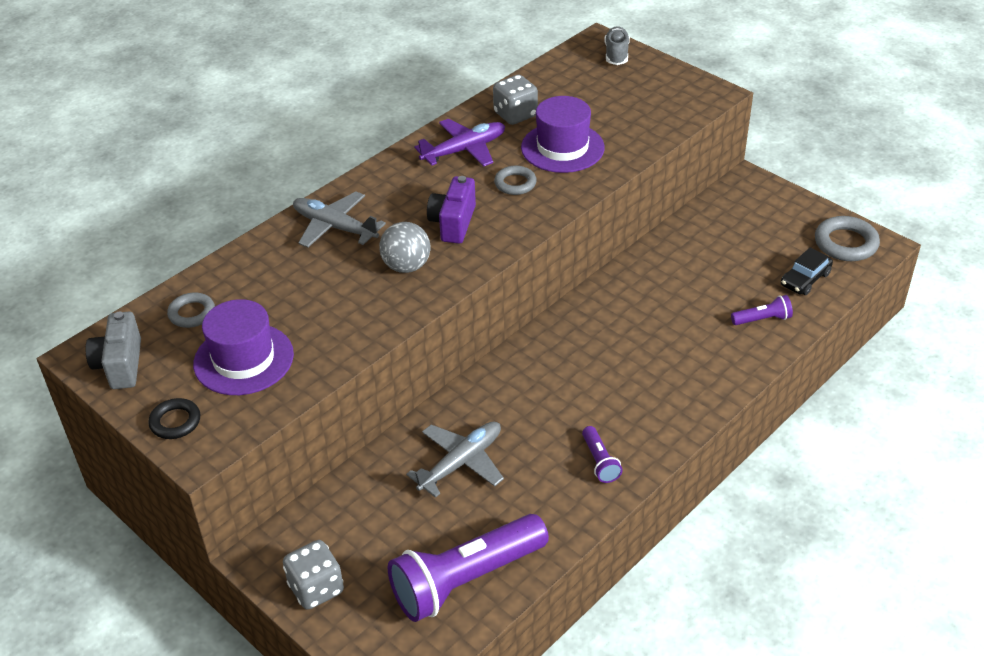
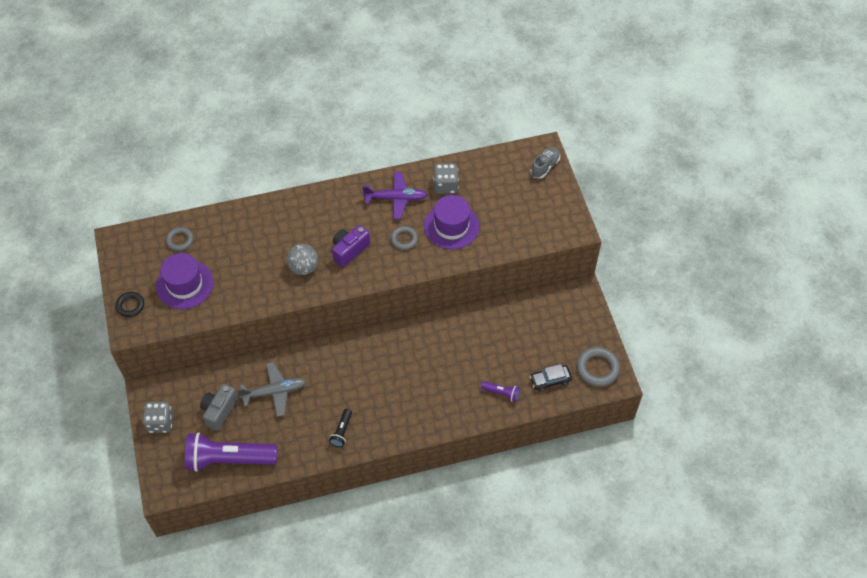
camera: 30 degrees right, 15 degrees up
grey camera [86,312,141,389] -> grey camera moved to [200,384,238,431]
grey plane [293,192,386,248] -> none
purple flashlight [582,426,623,483] -> black flashlight [329,409,352,447]

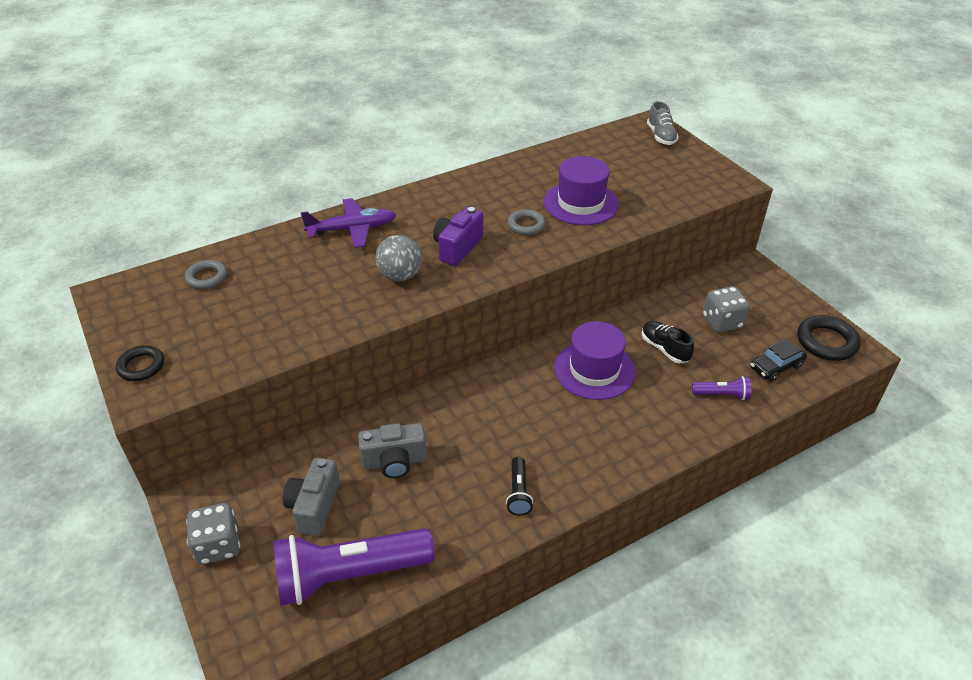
camera: 15 degrees left, 15 degrees down
purple hat [156,253,214,309] -> purple hat moved to [554,321,635,400]
grey plane [238,362,307,417] -> grey camera [358,423,427,478]
purple plane [362,172,428,219] -> purple plane moved to [301,198,396,248]
grey dice [433,163,459,194] -> grey dice moved to [703,286,750,332]
grey shoe [531,147,560,179] -> grey shoe turned 150 degrees clockwise [647,101,679,145]
grey ring [577,347,620,387] -> black ring [797,315,861,361]
none -> black shoe [642,321,694,364]

